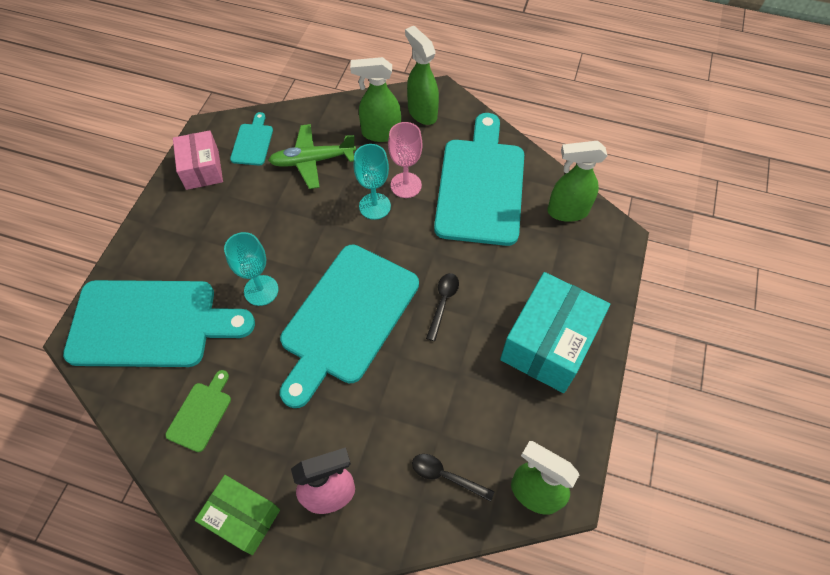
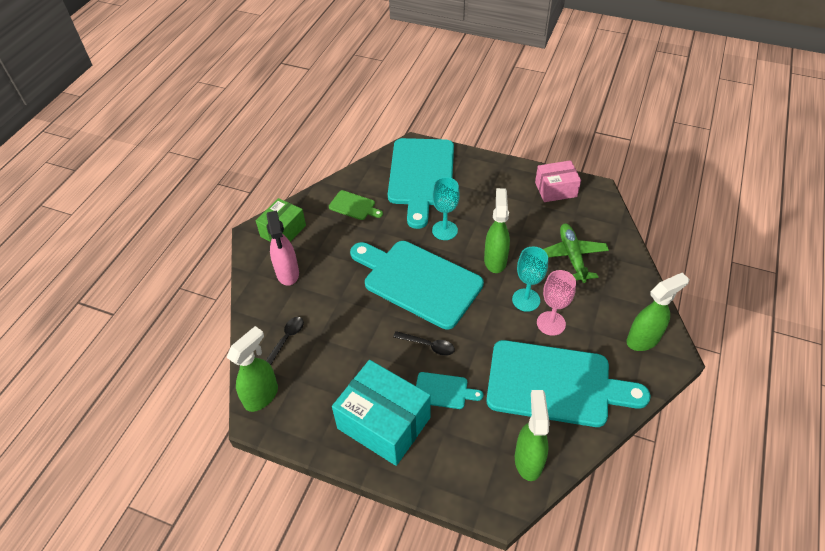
camera: 95 degrees right, 10 degrees down
turquoise cutting board [230,112,273,166] -> turquoise cutting board moved to [416,372,484,409]
green spray bottle [350,57,401,142] -> green spray bottle moved to [484,188,510,273]

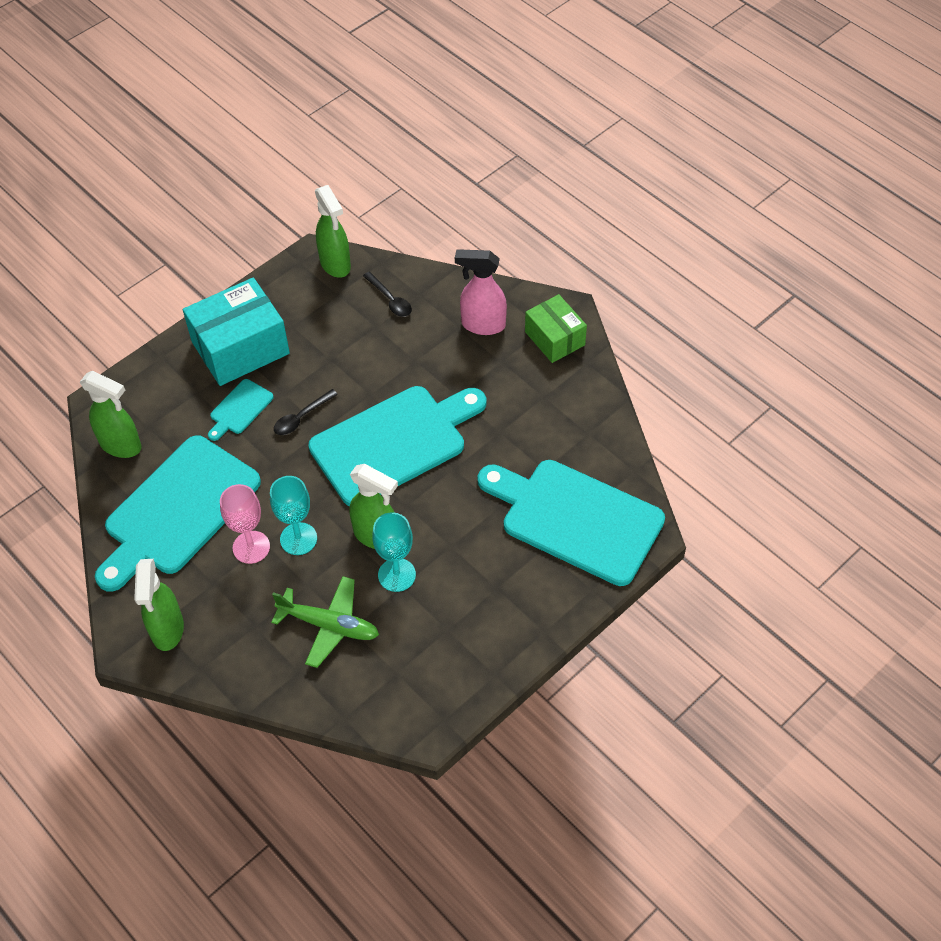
camera: 115 degrees right, 5 degrees up
green cutting board [329,190,383,220] -> none
turquoise goblet [432,177,460,240] -> turquoise goblet moved to [372,512,416,592]
pink box [535,160,581,202] -> none

